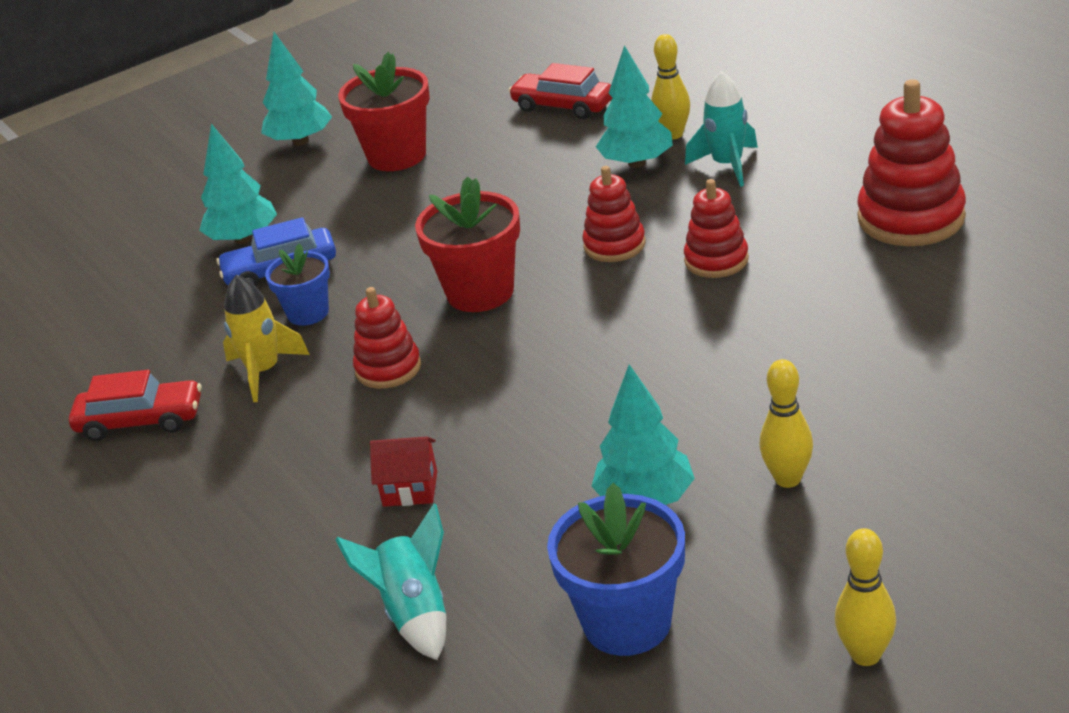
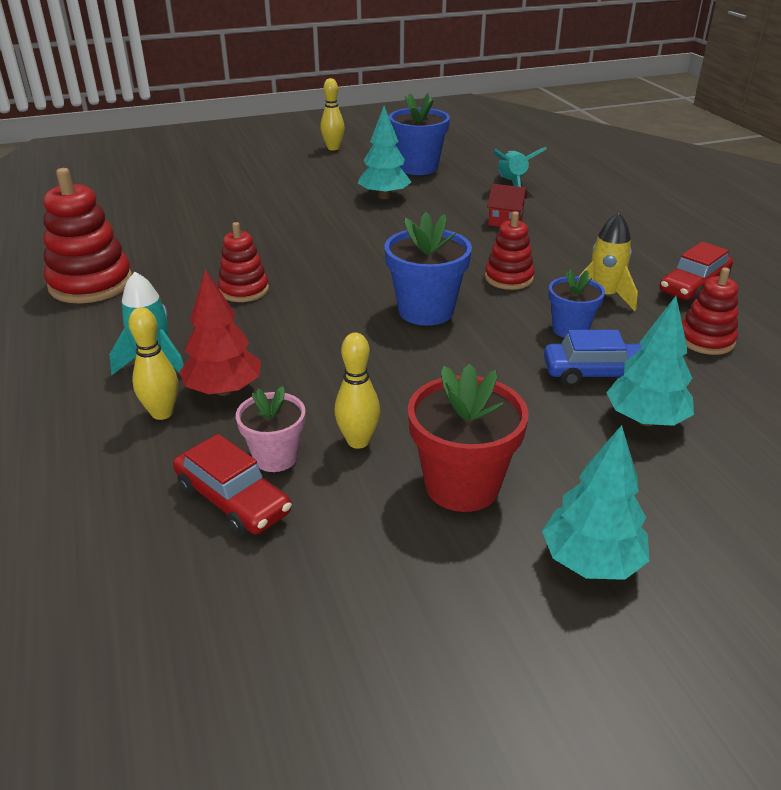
camera: 170 degrees left, 0 degrees up
red car [69,370,202,441] -> red car turned 60 degrees counterclockwise [660,242,733,302]
red flower pot [415,177,520,312] -> blue flower pot [384,212,472,326]
red stacking toy [582,166,646,262] -> red stacking toy moved to [682,267,738,355]
turquoise tree [596,45,673,168] -> red tree [179,269,261,396]
yellow bowling pin [759,359,813,488] -> yellow bowling pin moved to [334,333,380,449]
none -> pink flower pot [236,386,306,472]

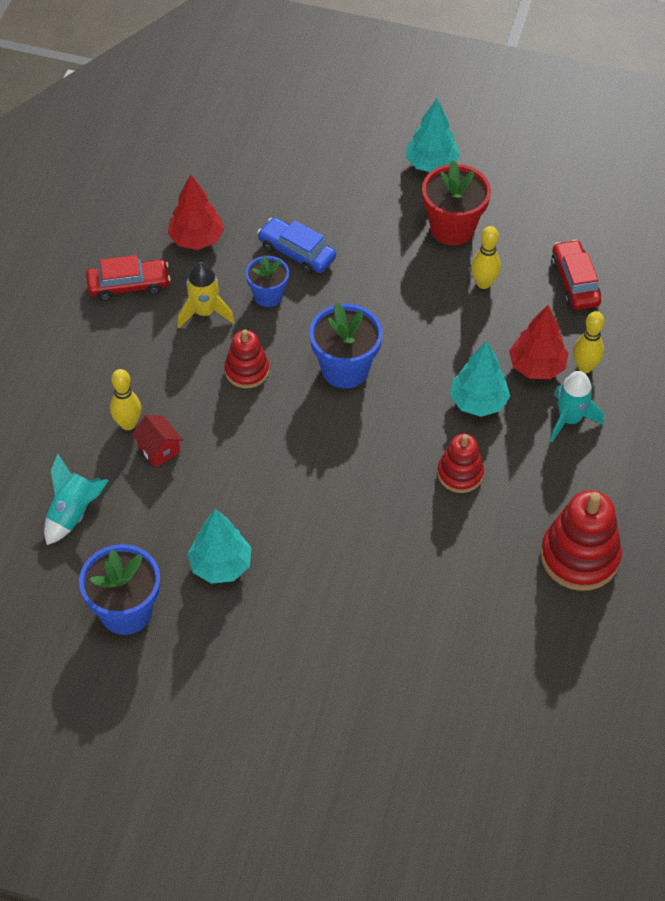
camera: 145 degrees left, 20 degrees up
pink flower pot [236,386,306,472] -> none
yellow bowling pin [320,78,345,150] -> yellow bowling pin moved to [110,369,142,430]
turquoise tree [606,296,694,426] -> turquoise tree moved to [450,341,510,417]
red stacking toy [682,267,738,355] -> red tree [168,175,224,250]

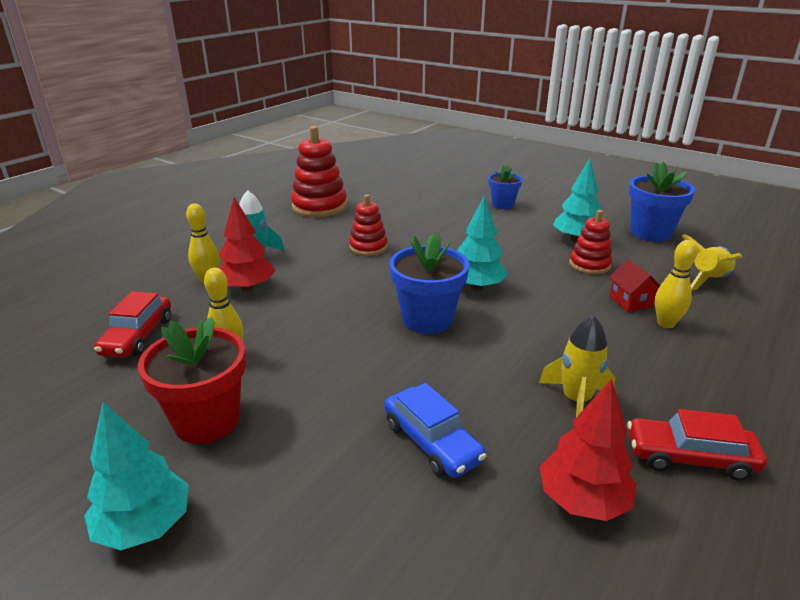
camera: 160 degrees left, 25 degrees down
turquoise rocket [44,453,109,545] -> yellow rocket [682,234,742,291]
red stacking toy [224,329,269,388] -> red stacking toy moved to [569,210,612,274]
blue flower pot [246,256,289,307] -> blue flower pot moved to [489,165,522,209]
turquoise tree [450,341,510,417] -> turquoise tree moved to [457,196,508,290]

